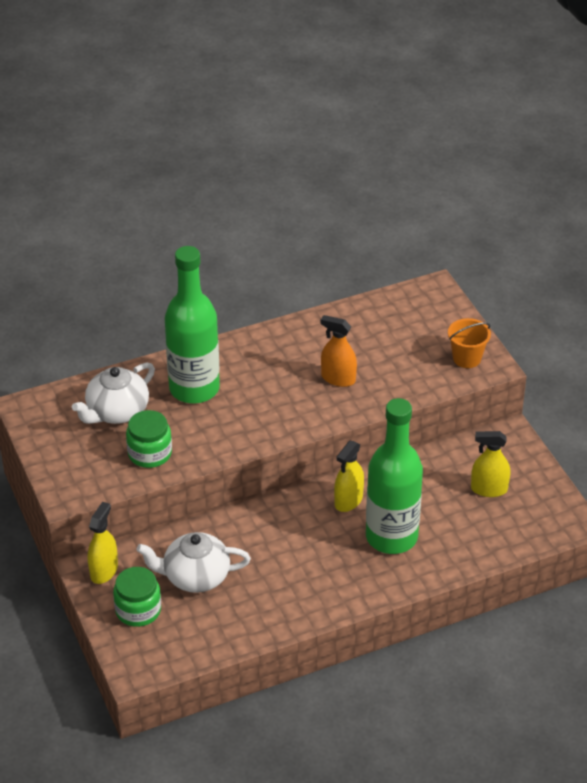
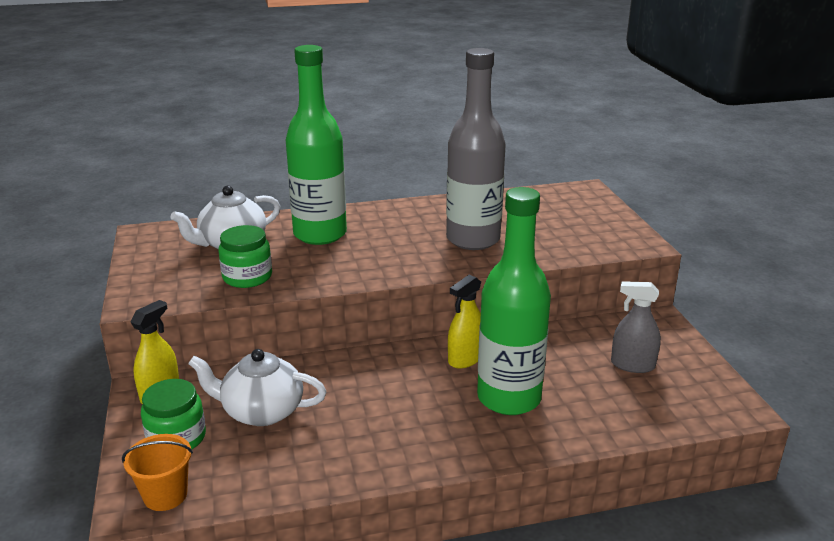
camera: 10 degrees right, 15 degrees down
orange spray bottle [320,315,357,387] -> grey bottle [446,48,506,250]
orange bucket [448,318,491,368] -> orange bucket moved to [122,434,193,511]
yellow spray bottle [471,431,510,497] -> grey spray bottle [611,281,661,373]

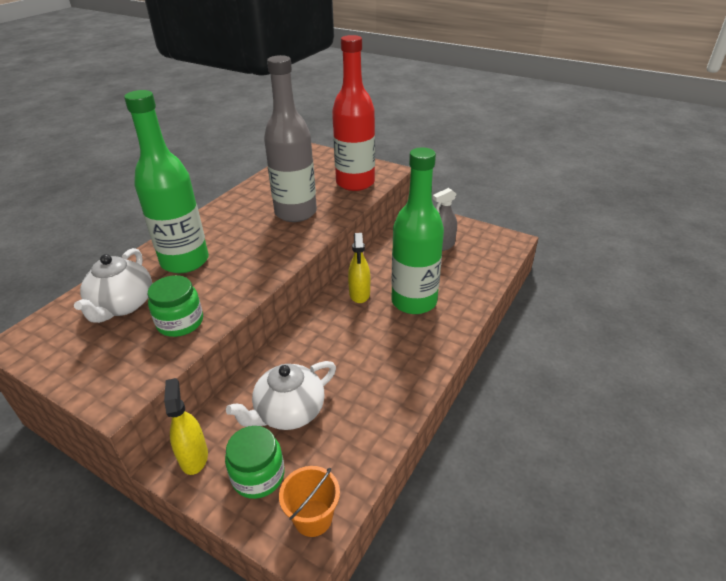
camera: 45 degrees left, 10 degrees up
none -> red bottle [332,35,375,191]

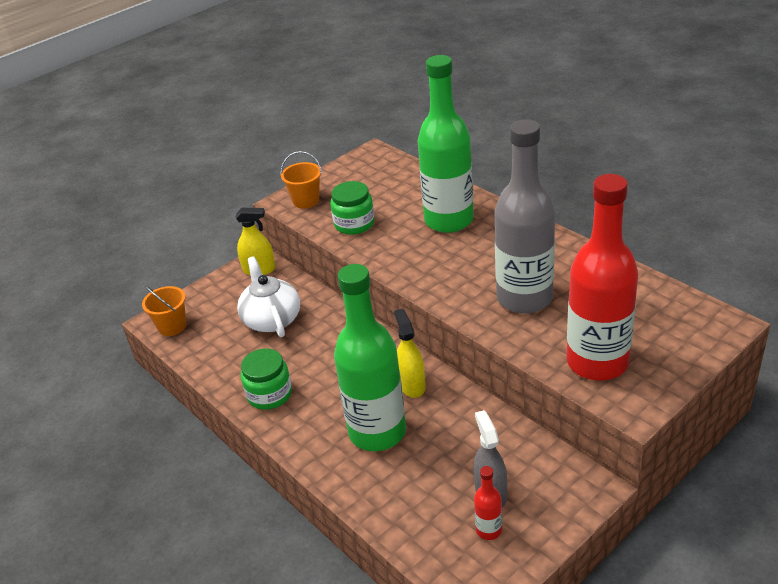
camera: 110 degrees right, 0 degrees up
white teapot [74,248,152,323] -> none
green jar [225,426,285,499] -> green jar moved to [241,348,292,410]
yellow spray bottle [348,233,370,303] -> yellow spray bottle turned 60 degrees clockwise [394,308,426,398]
none -> orange bucket [281,151,322,209]
none -> red bottle [474,466,502,540]

